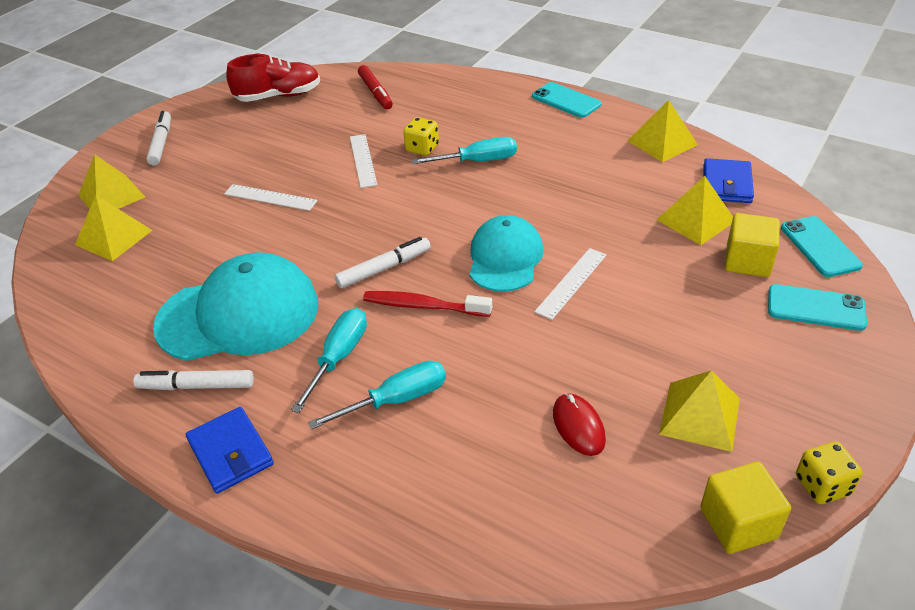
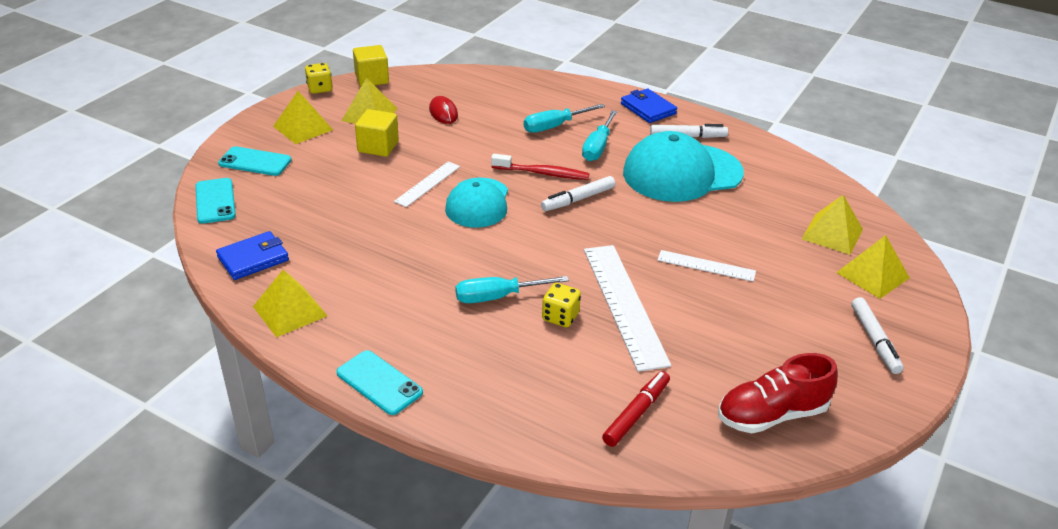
camera: 175 degrees right, 5 degrees down
white ruler [350,134,377,188] -> white ruler [584,245,671,372], size x1.83
red marker [358,65,393,109] -> red marker turned 60 degrees clockwise [602,371,670,447]
yellow pyramid [657,176,733,245] -> yellow pyramid moved to [273,91,333,144]
blue wallet [703,158,754,203] -> blue wallet turned 45 degrees clockwise [216,231,289,280]
yellow cube [725,213,780,277] -> yellow cube moved to [355,109,399,157]

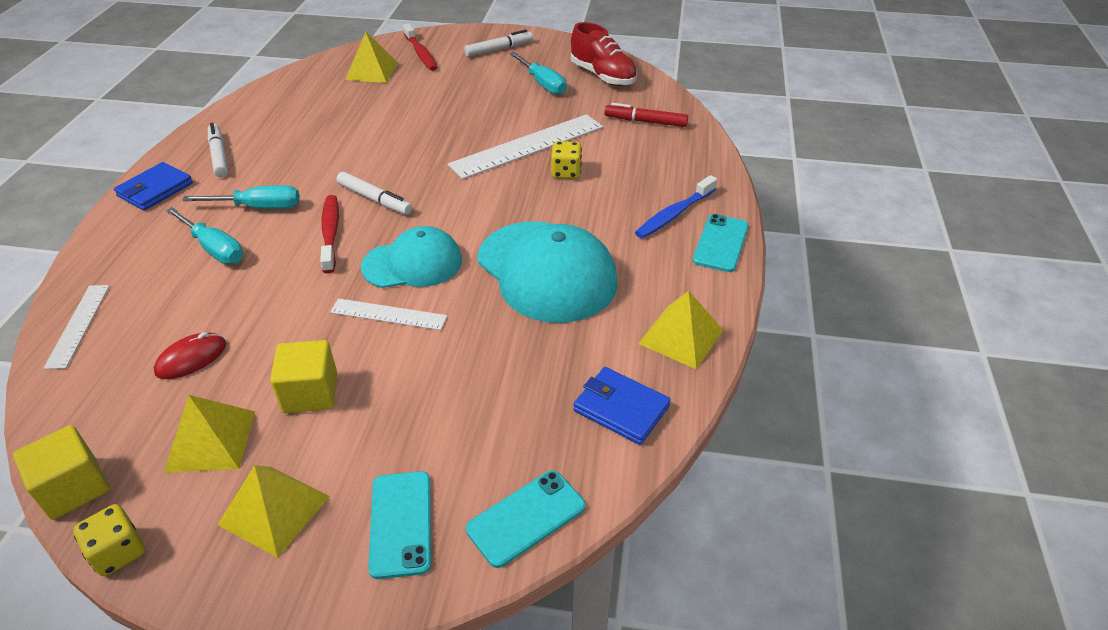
camera: 110 degrees left, 5 degrees up
turquoise screwdriver [455,276,569,303] -> turquoise screwdriver moved to [510,52,567,95]
turquoise cap [623,131,744,202] -> turquoise cap moved to [478,221,618,323]
white ruler [657,250,756,282] -> white ruler moved to [43,285,110,369]
yellow pyramid [836,235,910,299] -> red toothbrush [403,23,438,71]
none -> blue toothbrush [635,175,717,238]

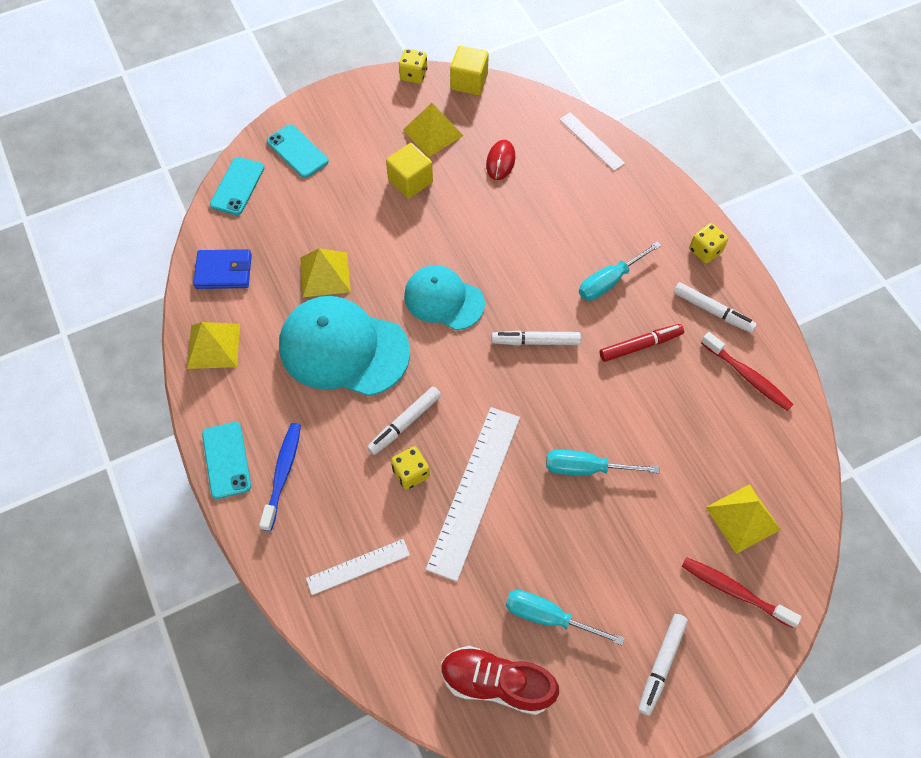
camera: 145 degrees right, 20 degrees up
blue wallet [114,162,193,210] -> yellow dice [689,223,728,263]
turquoise screwdriver [166,207,243,264] -> turquoise screwdriver moved to [546,449,659,475]
yellow pyramid [217,465,330,558] -> yellow pyramid moved to [300,248,351,297]
red toothbrush [320,195,339,274] -> red toothbrush moved to [701,332,794,411]
white ruler [330,298,447,330] -> white ruler moved to [306,539,410,595]
turquoise cap [361,226,462,288] -> turquoise cap turned 75 degrees clockwise [404,265,485,330]
red marker [605,103,688,127] -> red marker moved to [600,324,684,362]
none -> white marker [367,387,441,455]

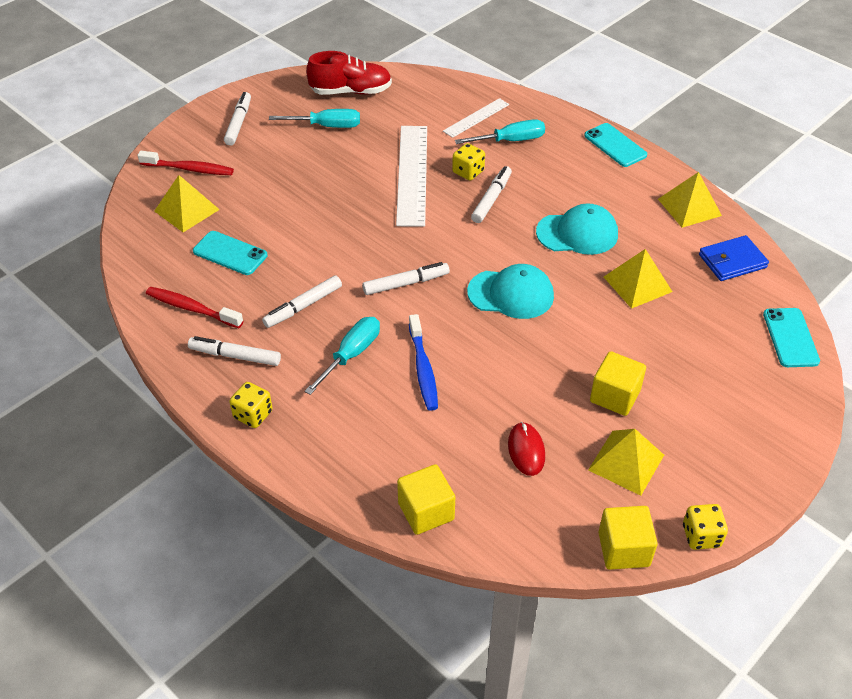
camera: 160 degrees right, 15 degrees down
blue toothbrush [259,423,301,531] -> blue toothbrush moved to [409,314,438,411]
turquoise phone [267,124,329,178] -> turquoise phone moved to [193,231,267,275]
turquoise cap [279,296,410,396] -> turquoise cap [536,203,618,255], size x0.64
turquoise screwdriver [546,449,659,475] -> turquoise screwdriver moved to [455,119,545,144]
white ruler [559,112,625,171] -> yellow cube [397,464,455,535]
red marker [600,324,684,362] -> white marker [262,275,342,328]

